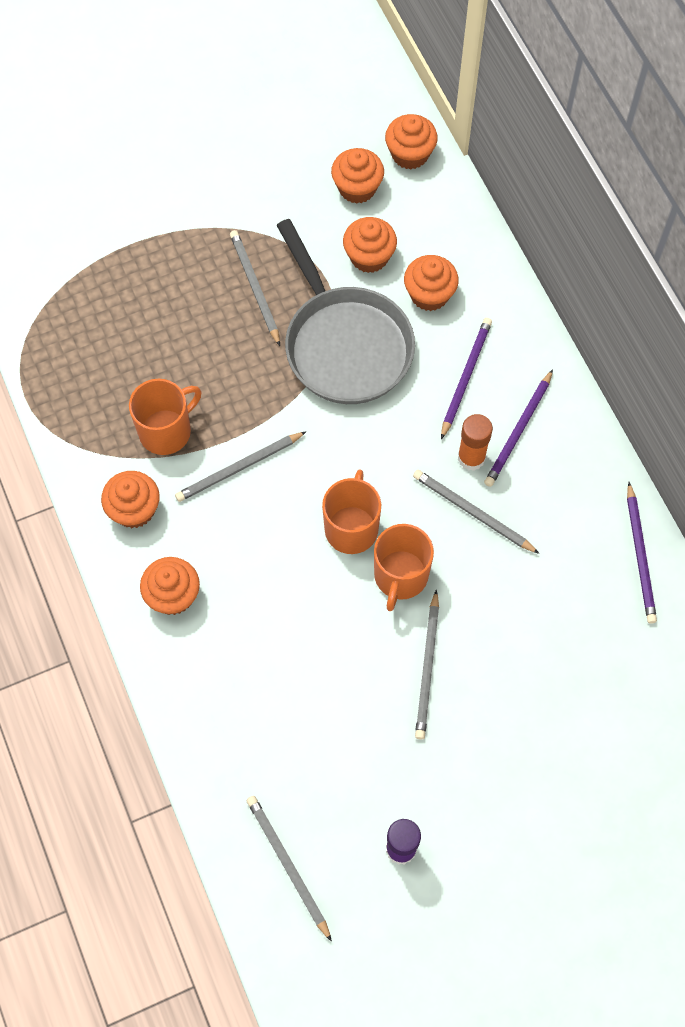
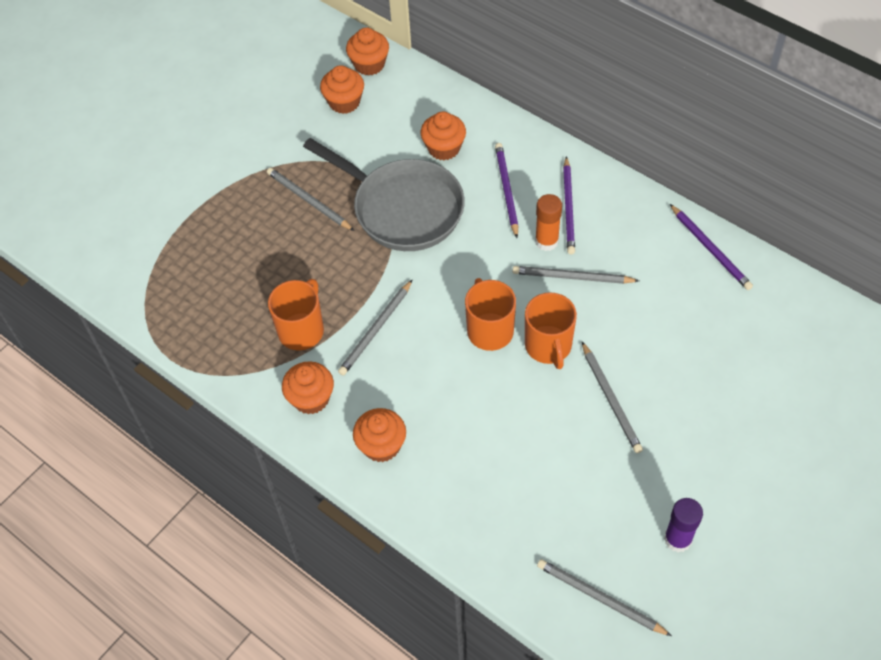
camera: 25 degrees left, 10 degrees down
orange cupcake [343,217,397,273] -> none

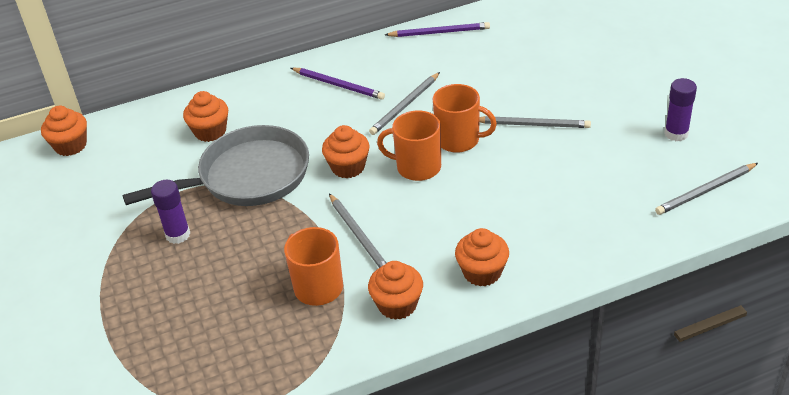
camera: 60 degrees left, 15 degrees down
grey pencil [267,168,354,231] -> purple glue stick [151,180,190,244]
orange cupcake [320,65,364,114] -> orange cupcake moved to [322,125,370,178]
purple pencil [495,143,518,238] -> none
orange glue stick [535,194,562,251] -> none

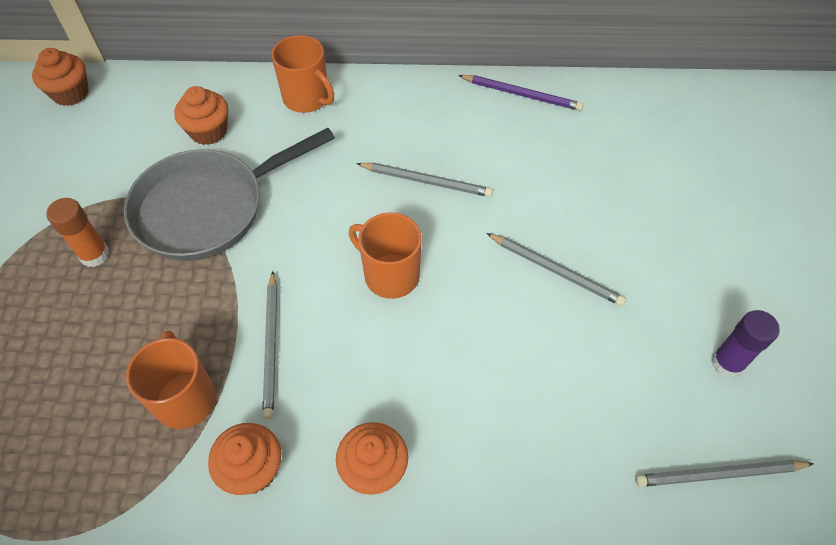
camera: 20 degrees right, 15 degrees up
grey pan [122,125,309,206] -> grey pan turned 150 degrees clockwise [124,128,335,261]
purple glue stick [151,180,190,244] -> orange glue stick [46,198,110,267]
purple pencil [291,68,385,100] -> none
orange cupcake [322,125,370,178] -> none
grey pencil [369,72,440,135] -> grey pencil turned 135 degrees counterclockwise [356,163,493,197]
orange mug [433,84,497,153] -> orange mug moved to [271,35,334,113]

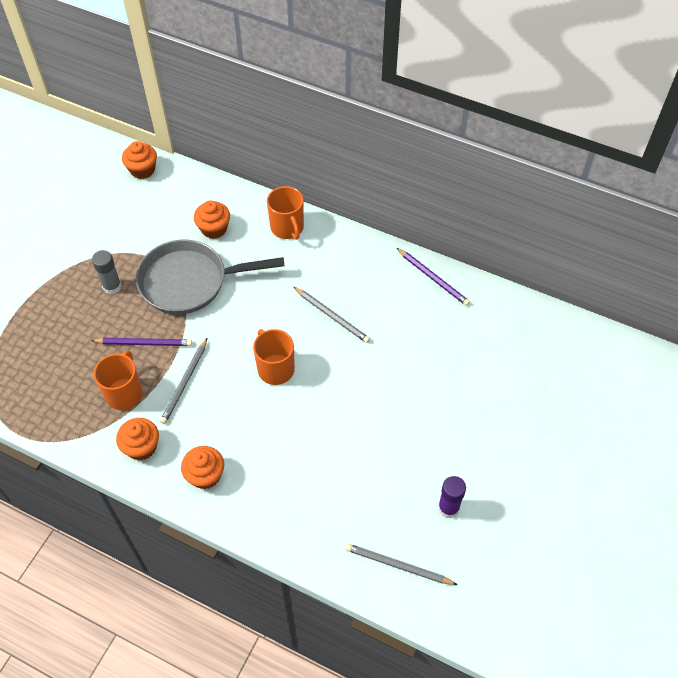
camera: 25 degrees right, 0 degrees up
orange glue stick [46,198,110,267] -> grey glue stick [92,250,122,294]
grey pencil [486,233,626,306] -> none
none -> purple pencil [91,338,192,346]

